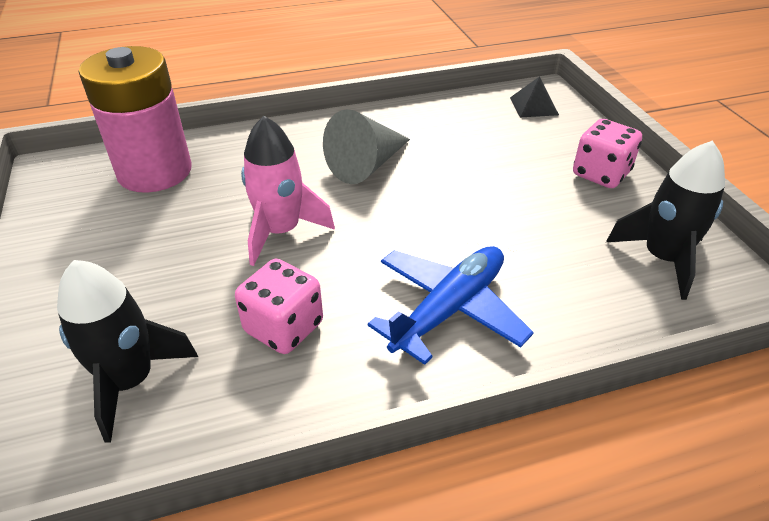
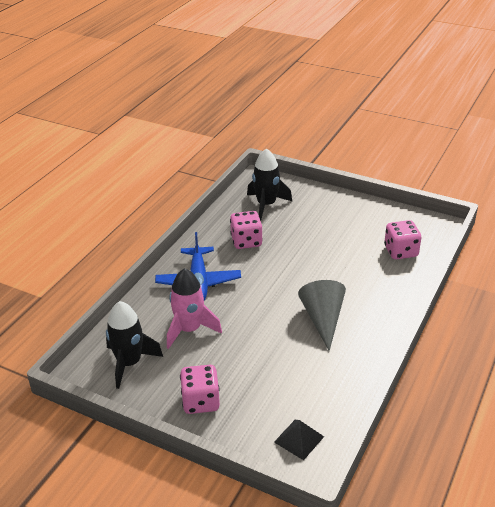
camera: 135 degrees right, 5 degrees down
pink battery [79,46,191,193] -> pink dice [384,220,422,259]
pink rocket [241,116,335,266] -> pink rocket moved to [167,268,222,349]

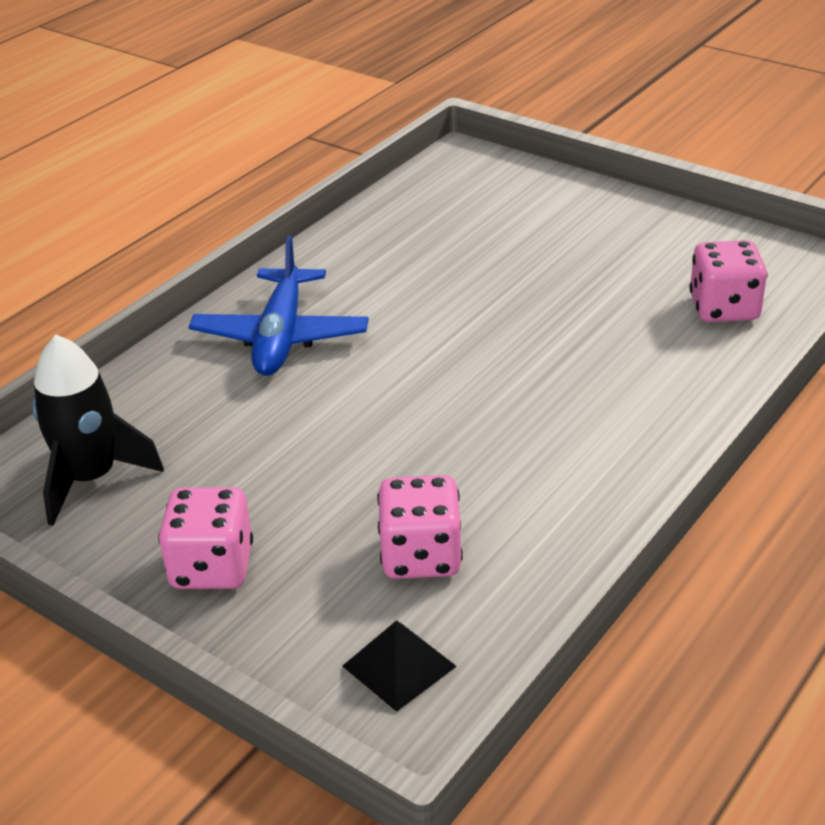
camera: 10 degrees right, 0 degrees up
pink rocket [167,268,222,349] -> none
pink dice [230,211,263,249] -> pink dice moved to [377,475,463,579]
black rocket [247,148,292,220] -> none
grey cone [298,280,346,351] -> none

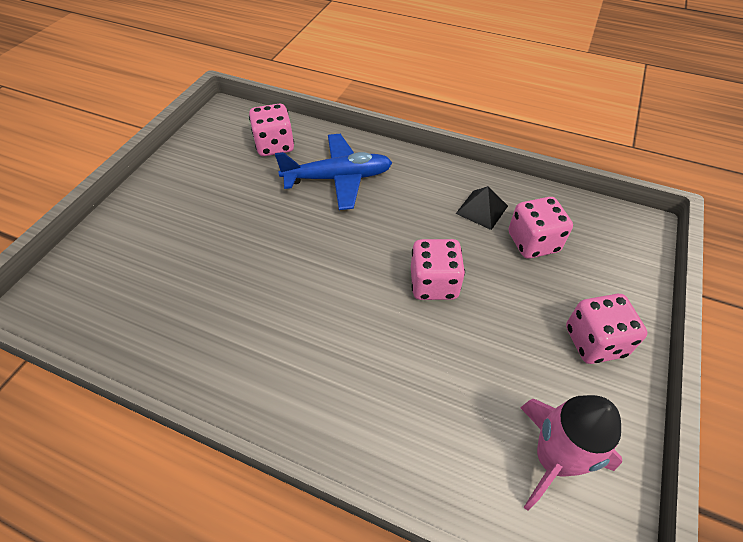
camera: 105 degrees left, 15 degrees up
black rocket [32,335,164,526] -> pink rocket [520,395,622,511]
blue plane [189,235,369,376] -> blue plane moved to [275,134,392,210]
black pyramid [343,621,457,712] -> black pyramid moved to [456,186,508,230]
none -> pink dice [411,239,465,300]

